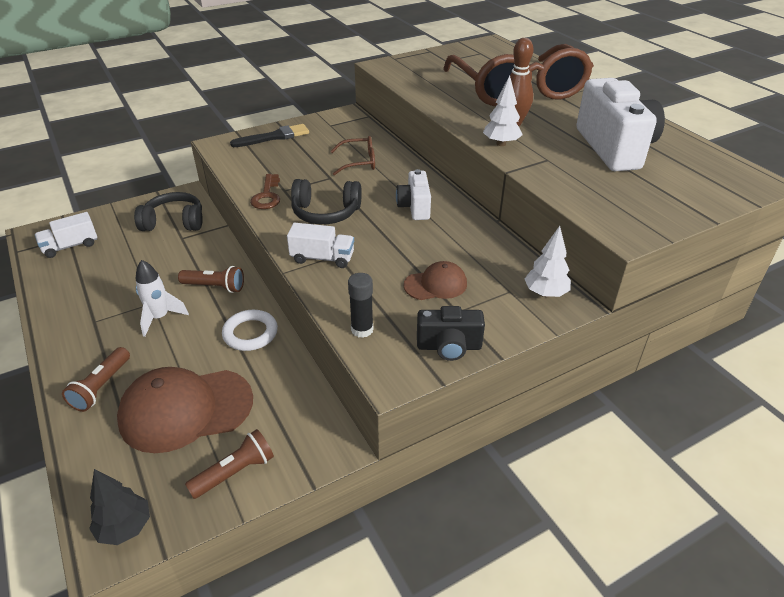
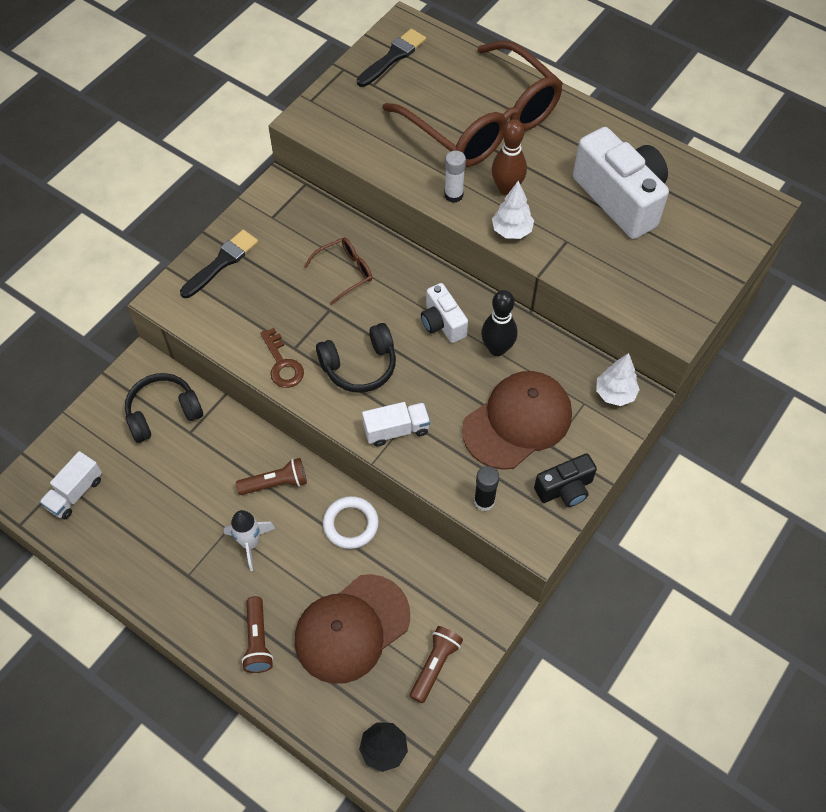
camera: 25 degrees left, 20 degrees up
brown cap [404,261,467,300] -> brown cap [462,371,572,470], size x1.90
none -> black brush [357,29,426,87]
none -> white glue stick [444,151,466,203]
none -> black bowling pin [481,290,517,356]

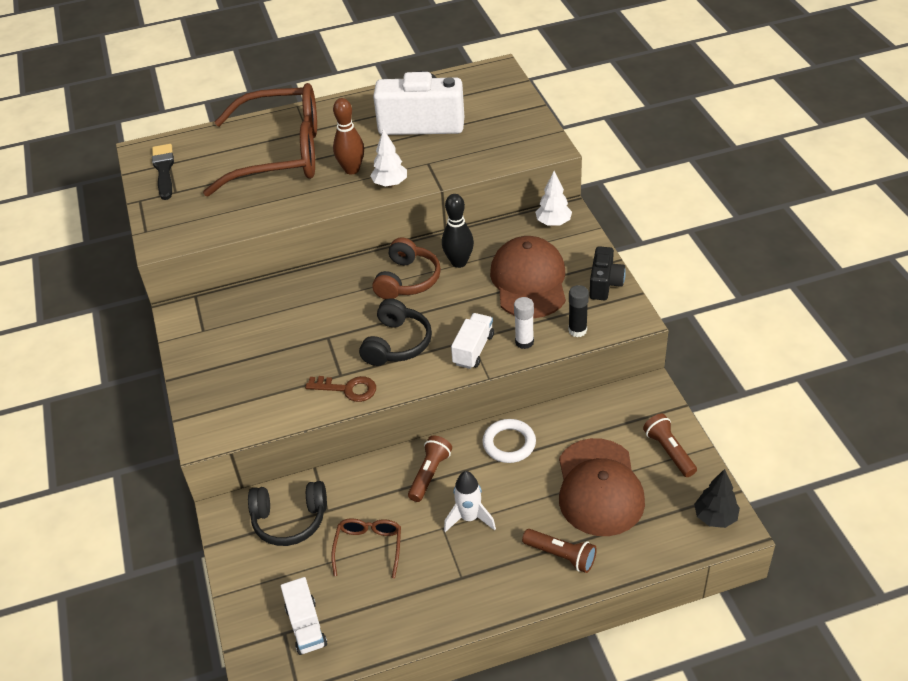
camera: 50 degrees left, 15 degrees down
black headphones [125,373,203,443] -> black headphones turned 105 degrees counterclockwise [248,481,327,546]
black brush [180,230,258,298] -> none
brown glasses [304,237,372,305] -> brown glasses moved to [331,518,401,578]
white camera [421,283,468,343] -> brown headphones [372,237,441,299]
white glue stick [444,151,466,203] -> white glue stick moved to [514,297,534,349]

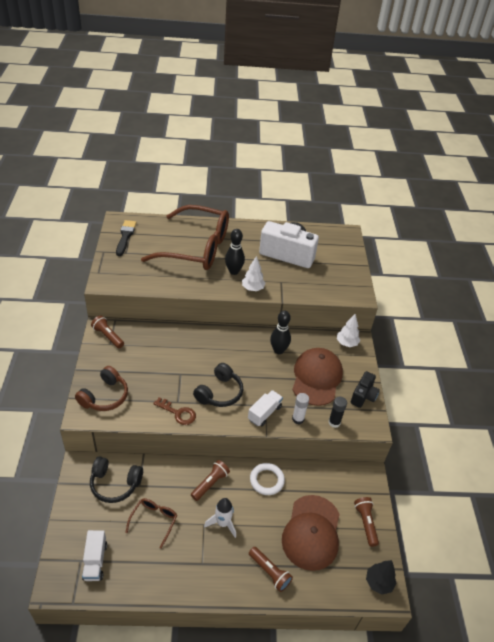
camera: 10 degrees right, 0 degrees up
brown bowling pin [333,98,364,174] -> black bowling pin [225,229,245,275]
brown headphones [372,237,441,299] -> brown headphones moved to [75,366,128,411]
none -> brown flashlight [91,315,124,348]

